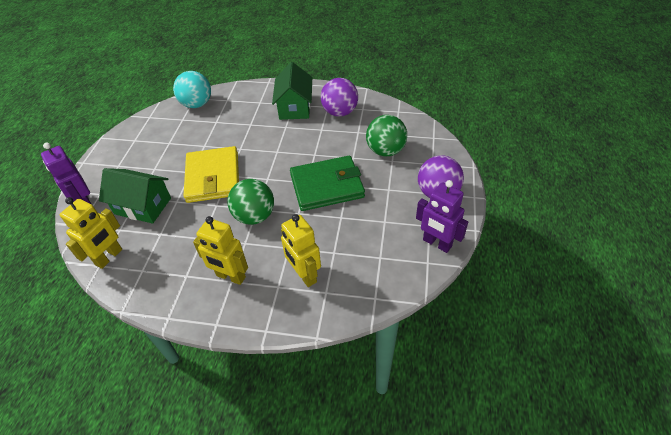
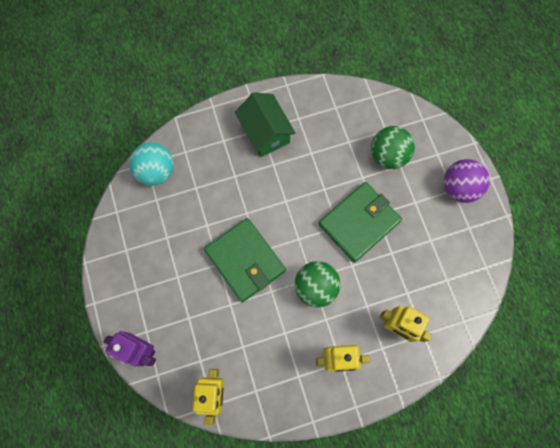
camera: 30 degrees left, 25 degrees up
green house [99,168,171,224] -> none
yellow wallet [183,146,239,203] -> green wallet [204,218,286,303]
purple ball [321,78,358,117] -> none
purple robot [416,180,468,253] -> none

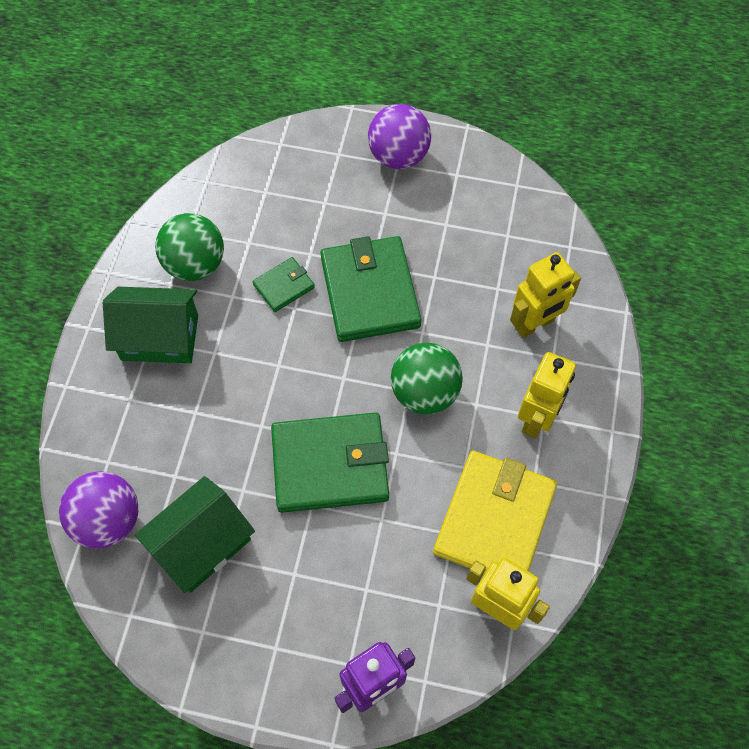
camera: 60 degrees left, 10 degrees down
turquoise ball [129,142,174,186] -> purple ball [59,471,138,549]
green ball [371,126,415,169] -> green ball moved to [155,213,224,281]
none -> green house [135,476,255,593]
none -> green wallet [253,257,315,312]
none -> yellow wallet [433,451,557,574]

